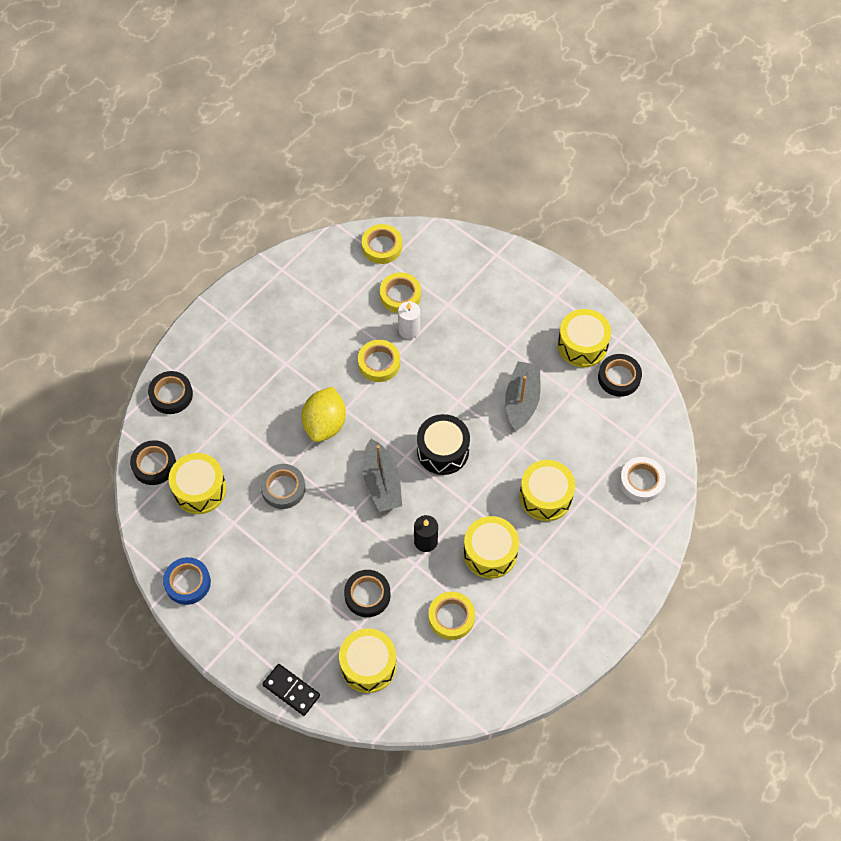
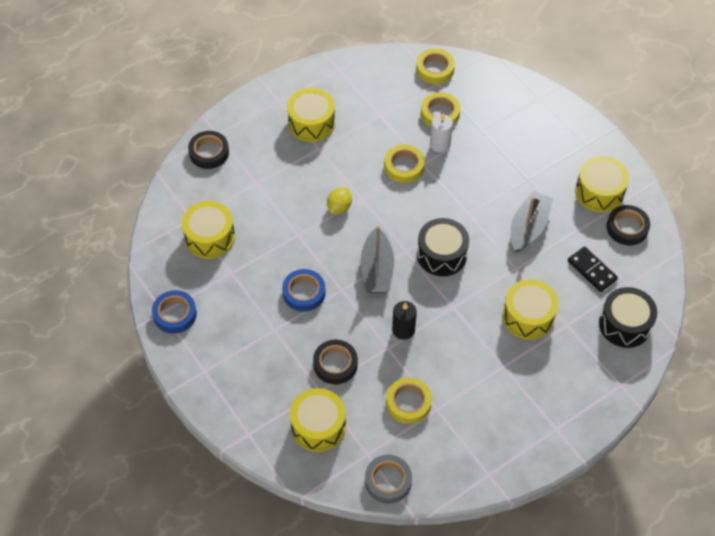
camera: 15 degrees right, 5 degrees down
black tape [130,440,176,485] -> none
grey tape [260,464,306,509] -> grey tape moved to [365,455,412,504]
black domino [262,664,320,716] -> black domino moved to [568,246,618,292]
yellow lemon [301,387,346,442] -> yellow lemon [327,188,352,214], size x0.58
yellow drum [463,516,519,579] -> yellow drum moved to [287,88,335,142]
white tape [620,457,666,502] -> black drum [599,287,657,348]
none -> blue tape [282,269,326,312]

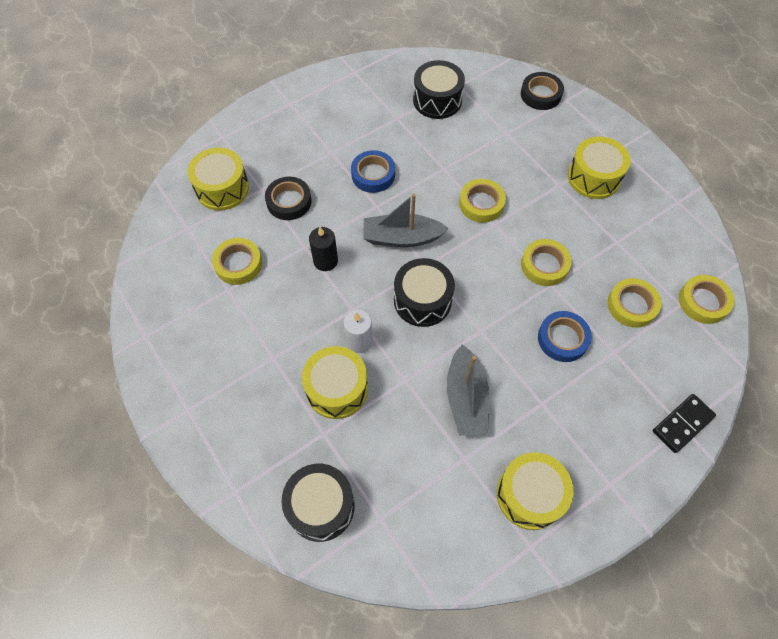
camera: 90 degrees right, 5 degrees up
blue tape [152,290,197,334] -> blue tape moved to [538,311,592,362]
yellow drum [182,201,235,259] -> black drum [413,60,465,119]
yellow lemon [327,188,352,214] -> yellow tape [459,179,506,223]
grey tape [365,455,412,504] -> none
white candle [430,113,453,152] -> white candle moved to [344,310,373,353]
grey boat [511,191,553,253] -> grey boat turned 60 degrees clockwise [447,344,490,436]
black domino [568,246,618,292] -> black domino moved to [653,394,716,453]
black tape [607,205,650,245] -> none

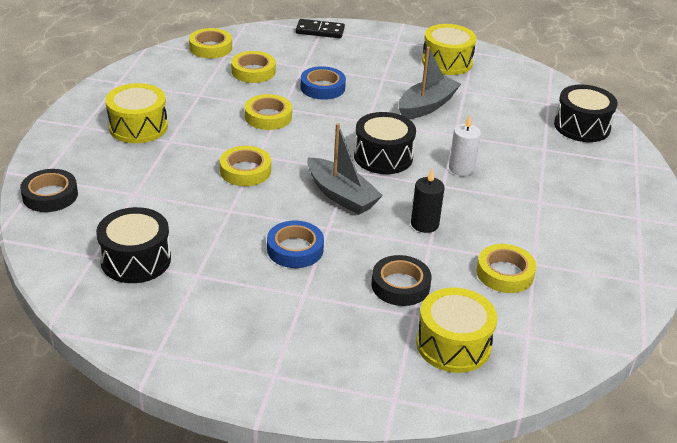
camera: 135 degrees left, 25 degrees down
yellow drum [302,346,368,419] -> none

